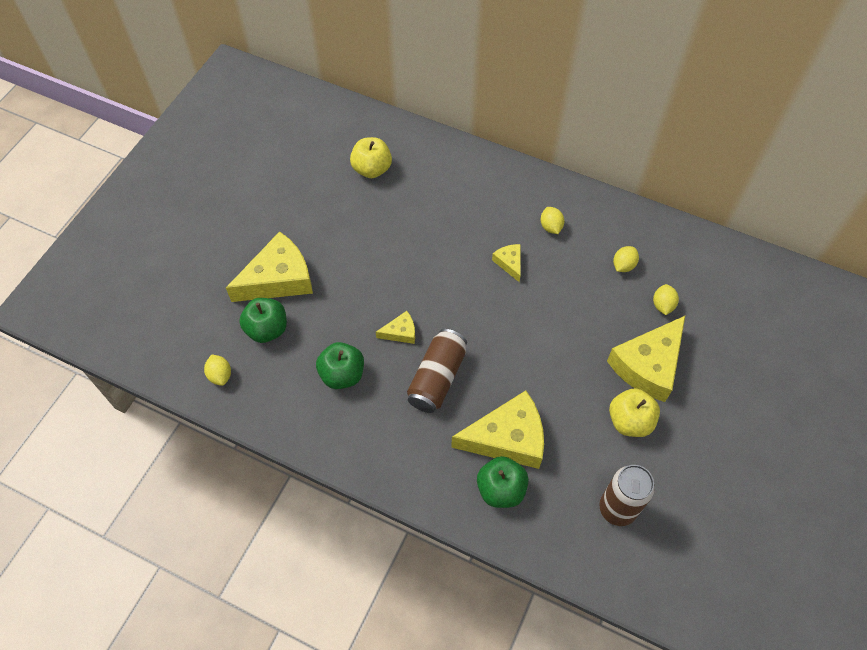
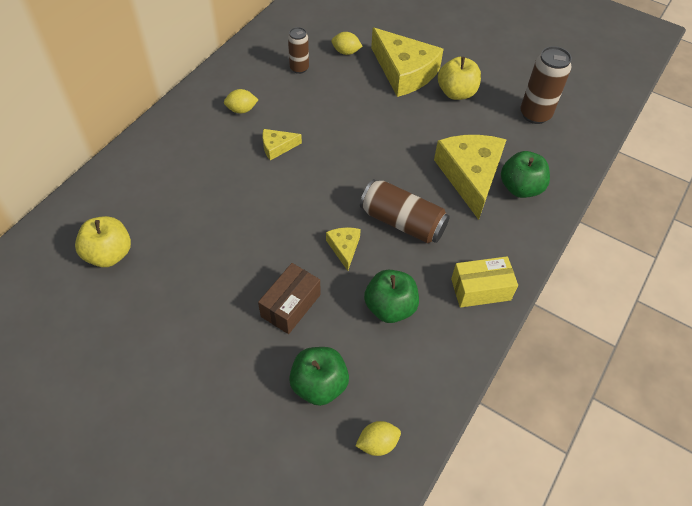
camera: 85 degrees left, 5 degrees down
yellow cheese [226,231,313,302] -> none
yellow lemon [613,246,639,272] -> brown can [288,27,309,74]
none -> brown box [258,263,321,334]
none -> yellow box [451,256,518,308]

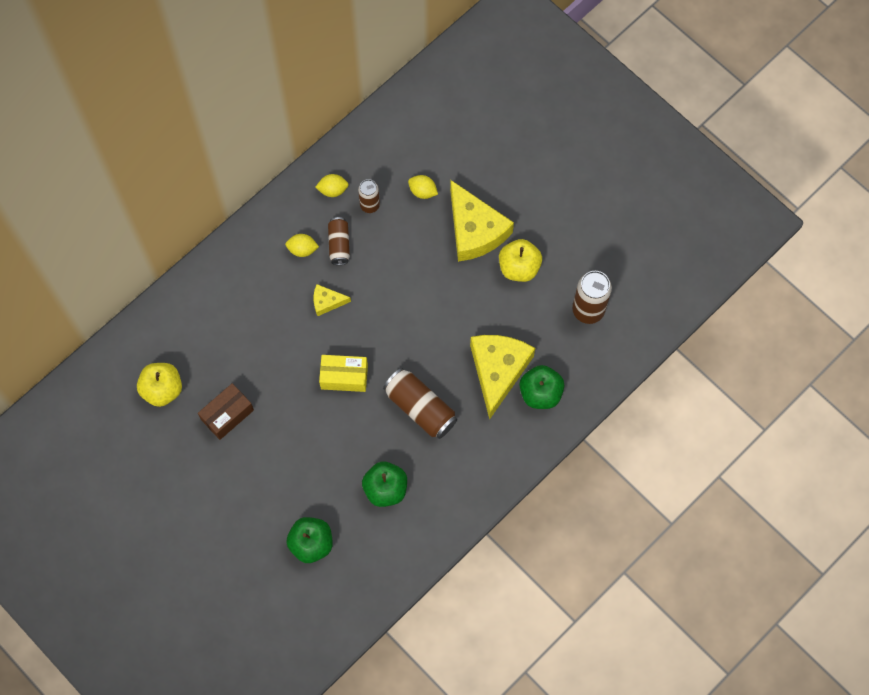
camera: 15 degrees right, 15 degrees up
brown box [258,263,321,334] -> brown box moved to [198,383,254,440]
yellow cheese [326,227,361,271] -> none
yellow lemon [355,421,401,456] -> yellow lemon moved to [316,174,349,197]
yellow box [451,256,518,308] -> yellow box moved to [319,355,368,392]
none -> brown can [328,217,350,265]

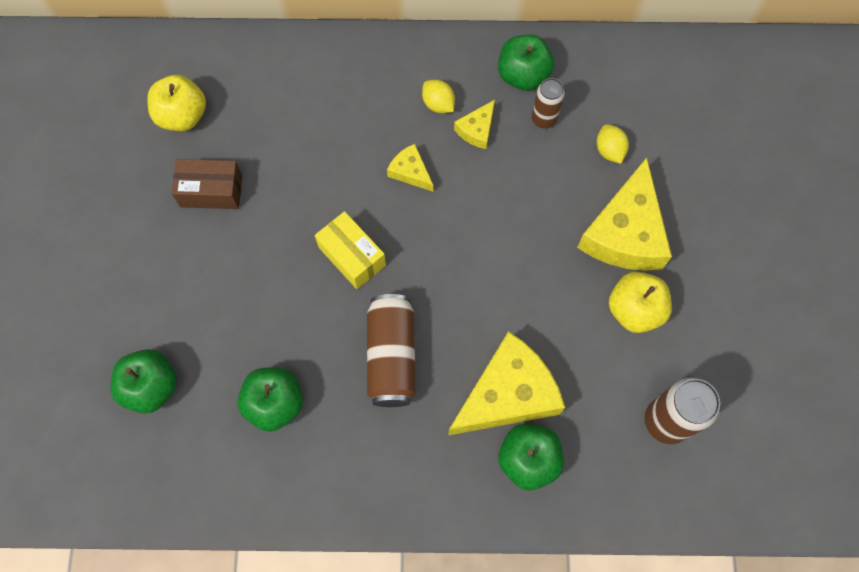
camera: 45 degrees right, 0 degrees up
yellow lemon [316,174,349,197] -> green apple [498,35,554,91]
brown can [328,217,350,265] -> yellow cheese [454,100,495,149]

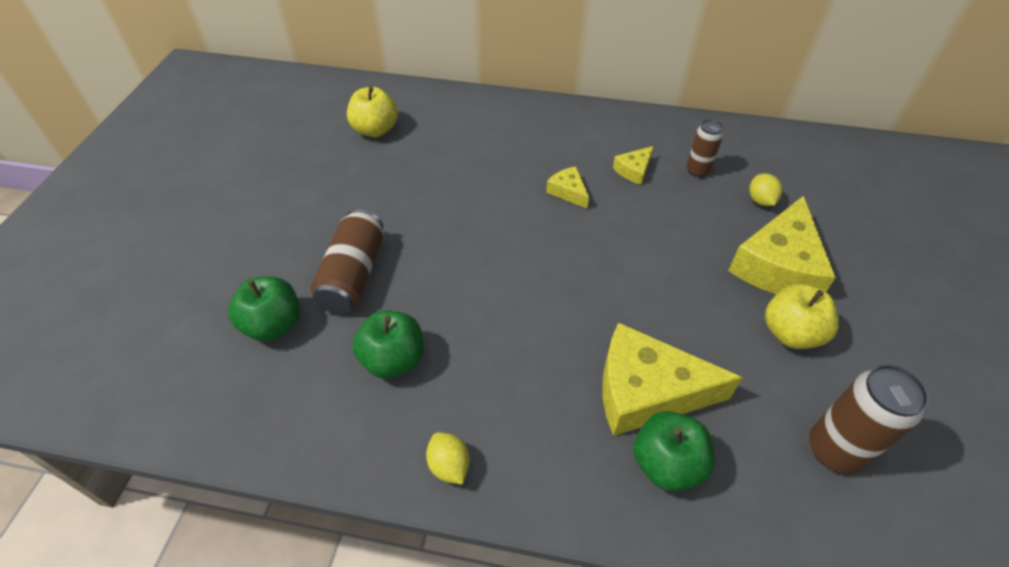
camera: 10 degrees right, 20 degrees down
brown box [171,159,242,209] -> none
yellow box [315,211,386,289] -> none
brown can [367,294,416,407] -> brown can moved to [311,209,383,314]
yellow lemon [422,80,455,113] -> yellow lemon moved to [426,432,470,485]
yellow cheese [448,331,565,435] -> yellow cheese turned 150 degrees counterclockwise [602,322,743,436]
green apple [498,35,554,91] -> none

